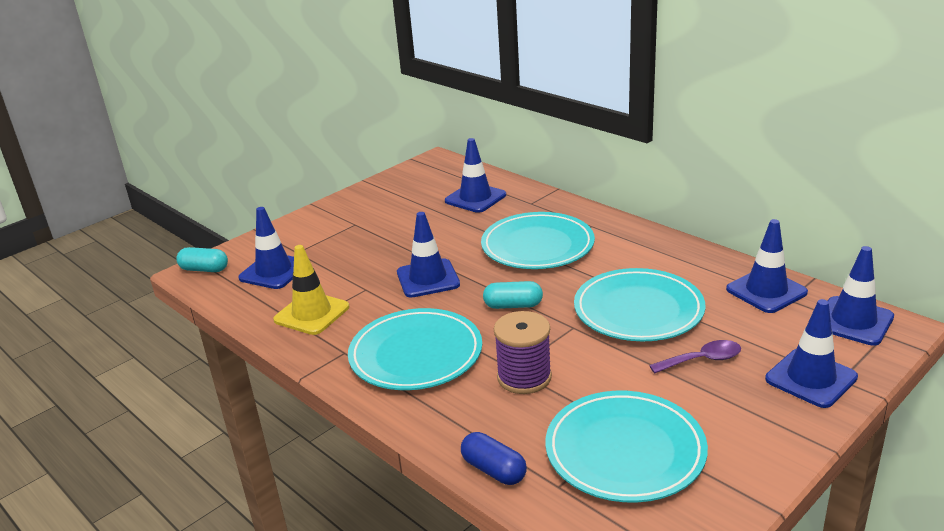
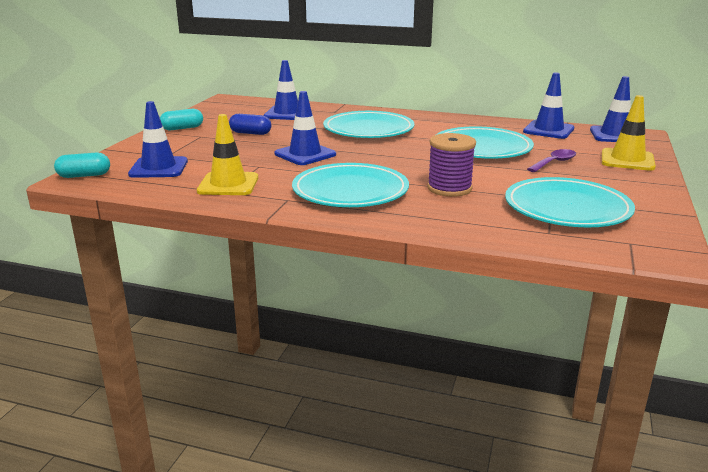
camera: 30 degrees left, 5 degrees down
blue capsule [461,432,527,485] -> blue capsule moved to [229,114,271,135]
turquoise capsule [483,281,543,309] -> turquoise capsule moved to [160,109,203,130]
blue traffic cone [765,299,858,408] -> yellow traffic cone [602,95,656,171]

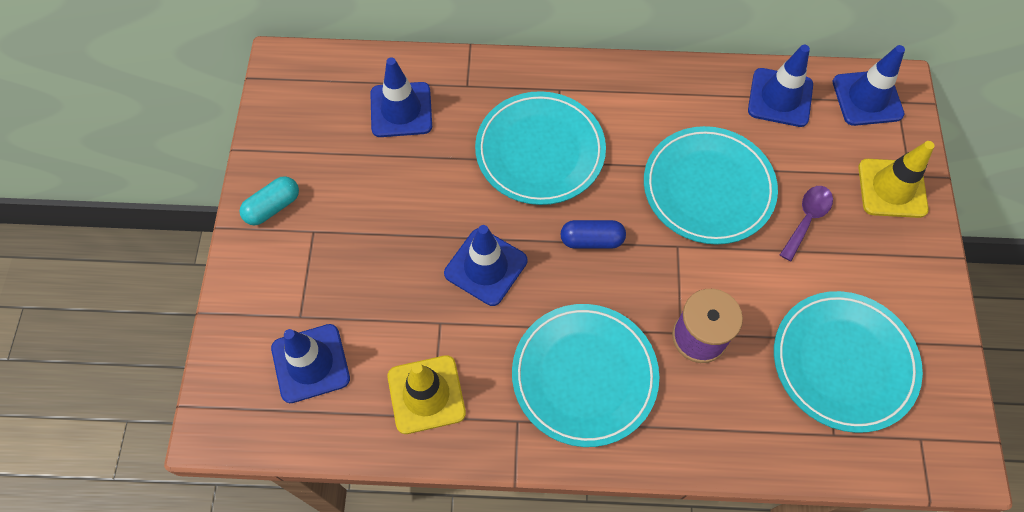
camera: 15 degrees left, 40 degrees up
turquoise capsule [54,152,110,178] -> none
blue capsule [229,114,271,135] -> blue capsule moved to [560,220,626,249]

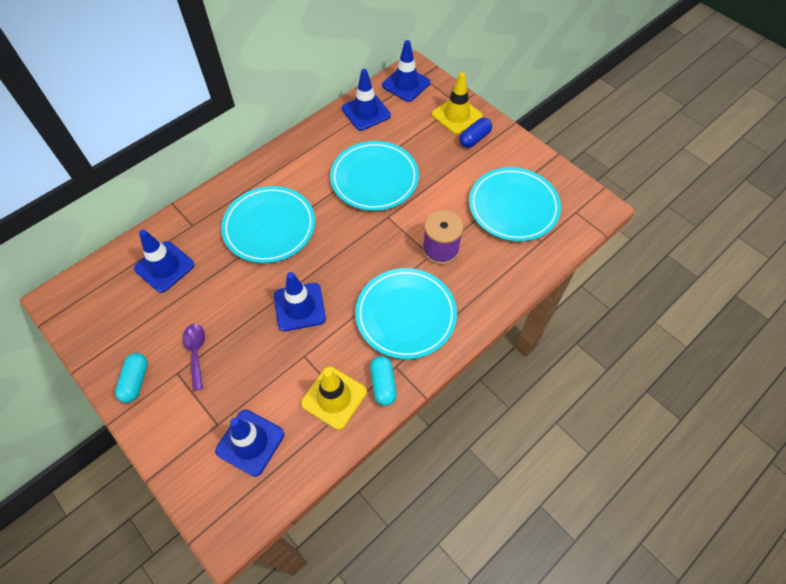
camera: 45 degrees left, 5 degrees down
blue capsule [560,220,626,249] -> blue capsule moved to [459,118,492,148]
purple spoon [780,186,833,262] -> purple spoon moved to [183,324,205,391]
none -> turquoise capsule [370,356,397,406]

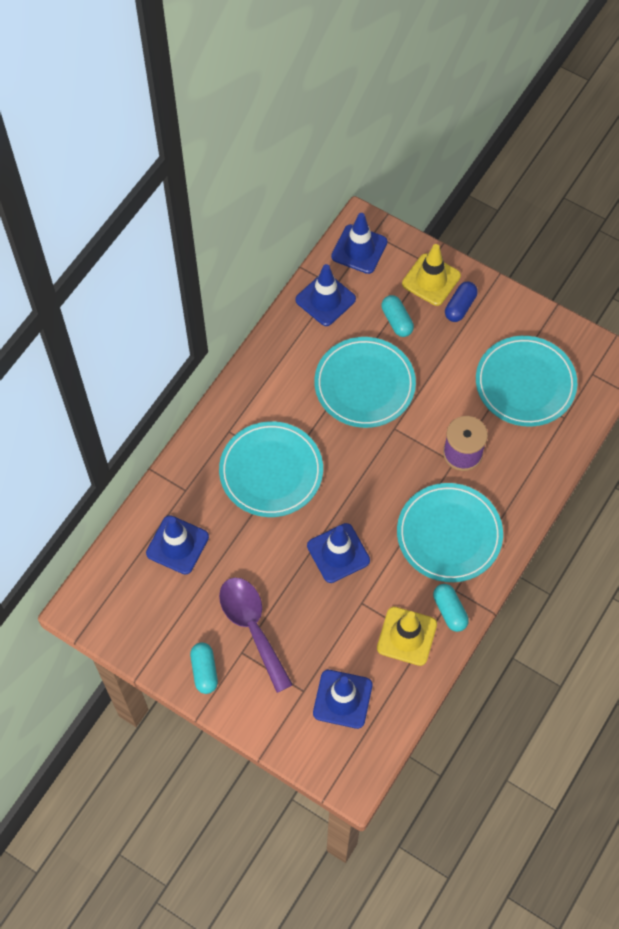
camera: 15 degrees left, 5 degrees up
purple spoon [183,324,205,391] -> purple spoon [219,577,293,693], size x1.71
none -> turquoise capsule [381,295,414,337]

